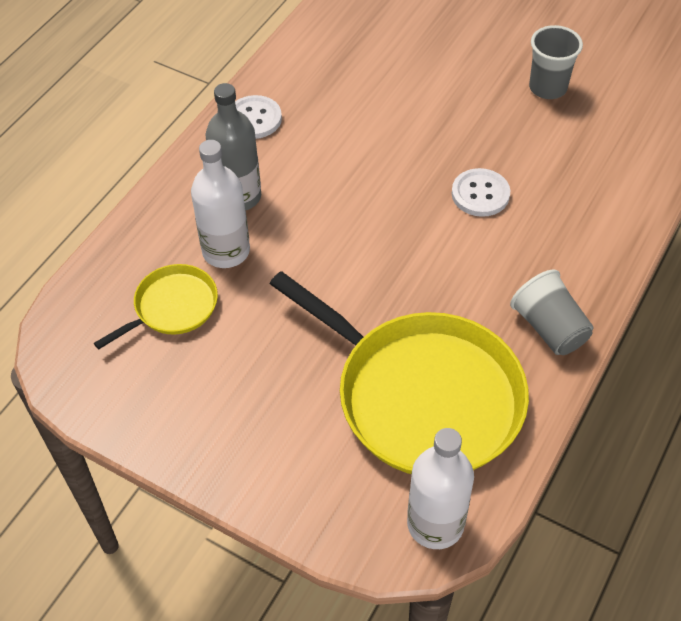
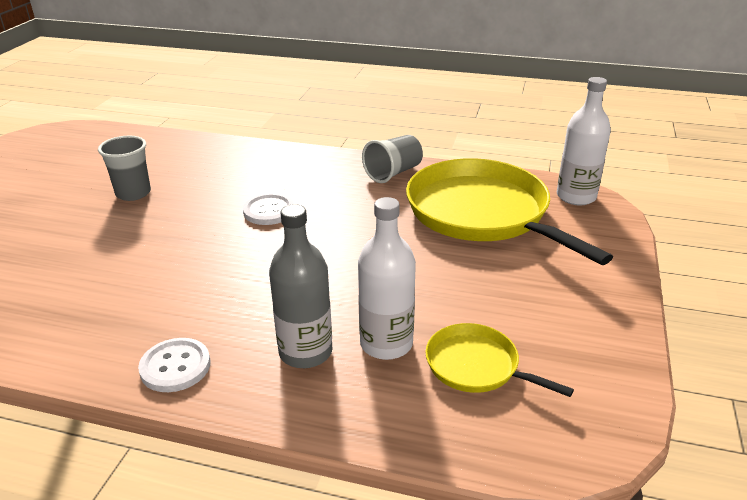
camera: 105 degrees left, 20 degrees down
yellow pan [270,271,529,474] -> yellow pan turned 60 degrees counterclockwise [406,158,613,265]

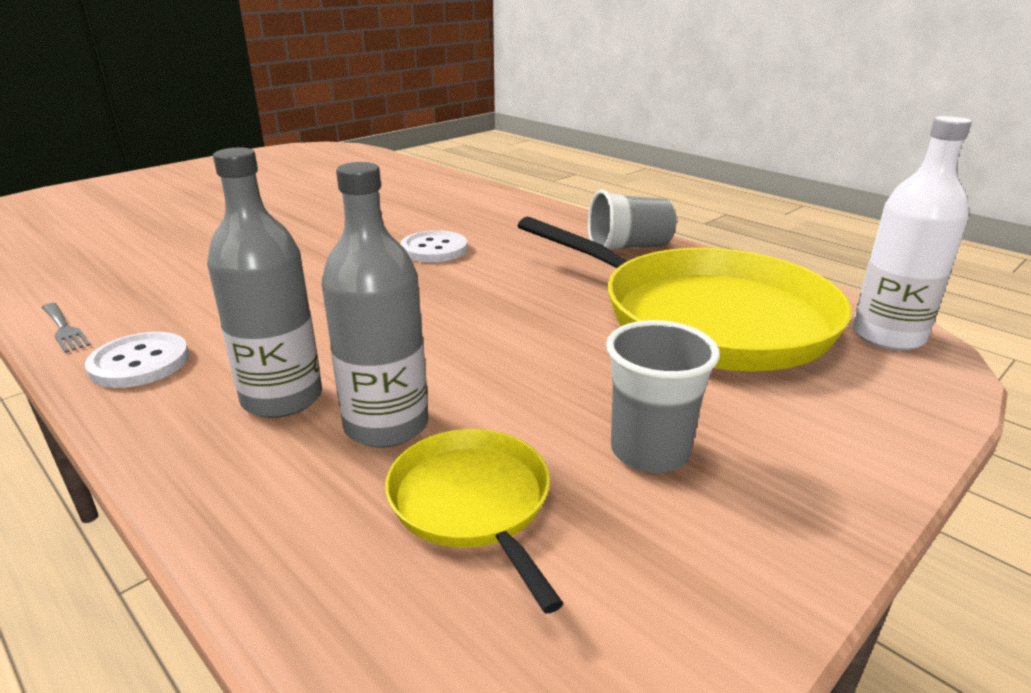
camera: 30 degrees right, 5 degrees down
grey cup [98,136,151,201] -> grey cup moved to [606,320,720,473]
white bottle [358,197,416,360] -> grey bottle [322,162,428,448]
yellow pan [406,158,613,265] -> yellow pan turned 135 degrees clockwise [517,217,852,371]
none -> grey fork [42,303,91,353]

